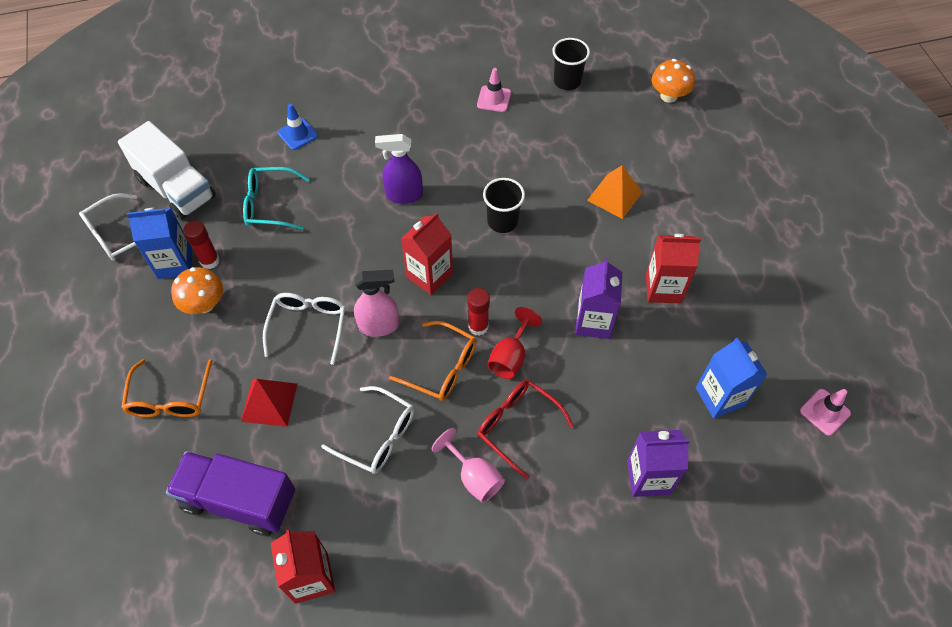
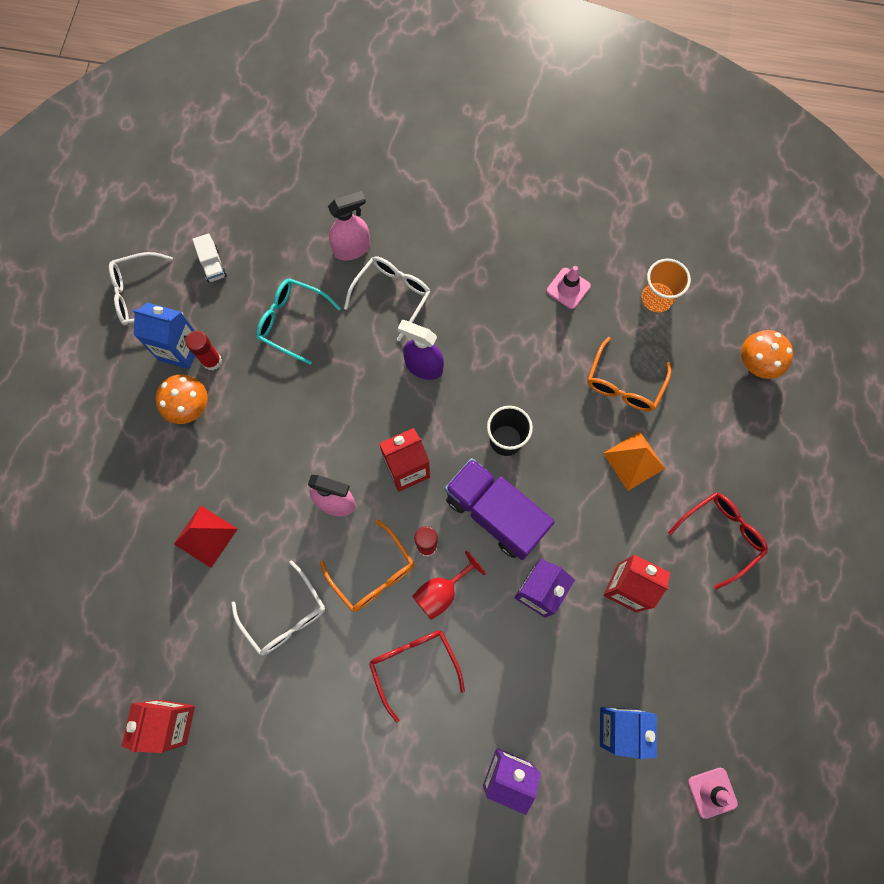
camera: 25 degrees right, 15 degrees up
white truck [118,121,216,220] -> white truck [192,233,227,282], size x0.44
orange glasses [121,359,213,417] -> orange glasses moved to [588,337,671,411]
purple truck [166,451,295,536] -> purple truck moved to [445,458,555,560]
white glasses [263,293,346,365] -> white glasses moved to [344,256,431,341]
blue traffic cone [278,104,318,150] -> pink spray bottle [328,191,370,261]
pink goblet [432,428,505,503] -> none
black cup [552,38,590,90] -> orange cup [642,258,691,312]
none -> red glasses [668,492,768,590]

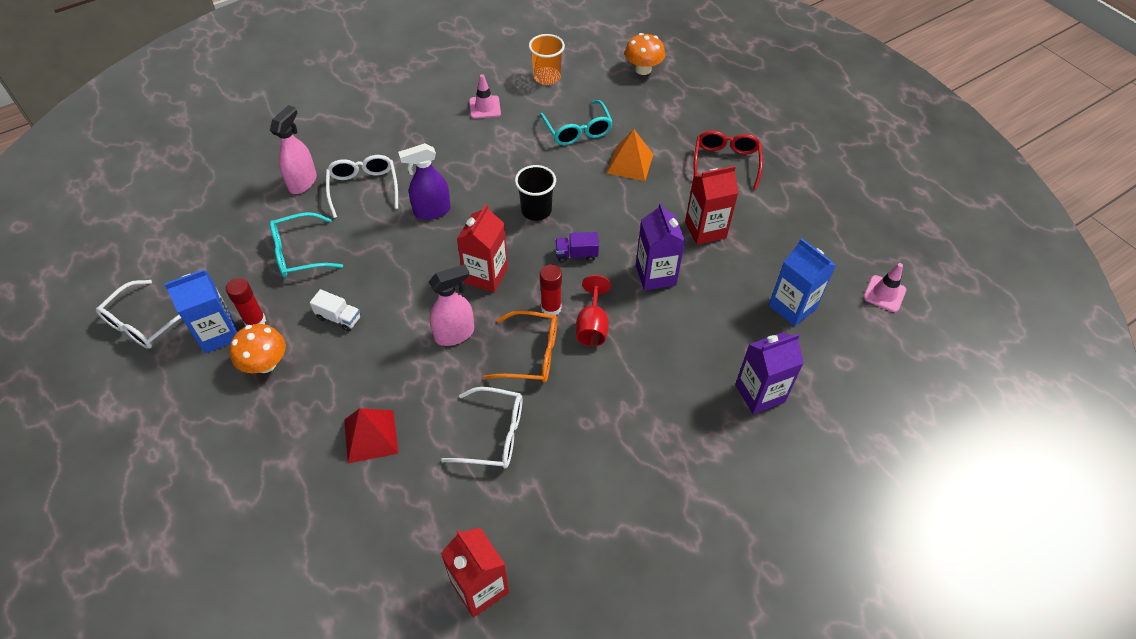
camera: 45 degrees left, 20 degrees down
white truck [192,233,227,282] -> white truck moved to [310,289,361,332]
red glasses [369,630,465,723] -> none
purple truck [445,458,555,560] -> purple truck [555,232,599,263], size x0.44
orange glasses [588,337,671,411] -> turquoise glasses [539,100,613,145]

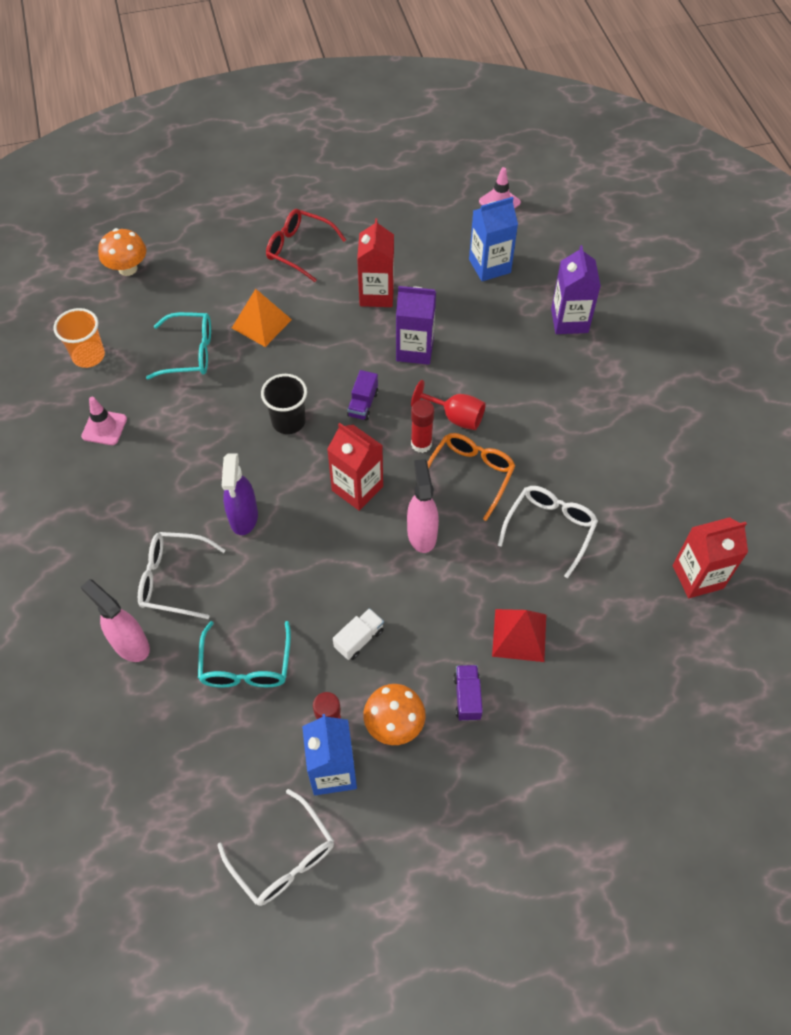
camera: 70 degrees left, 5 degrees up
none -> purple truck [453,665,483,721]

